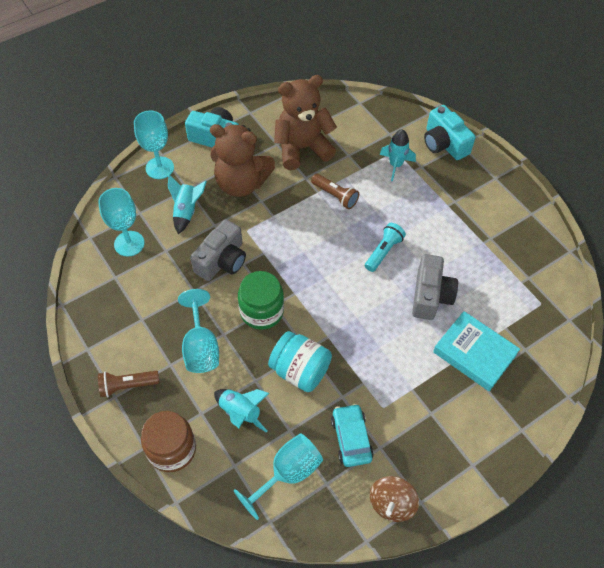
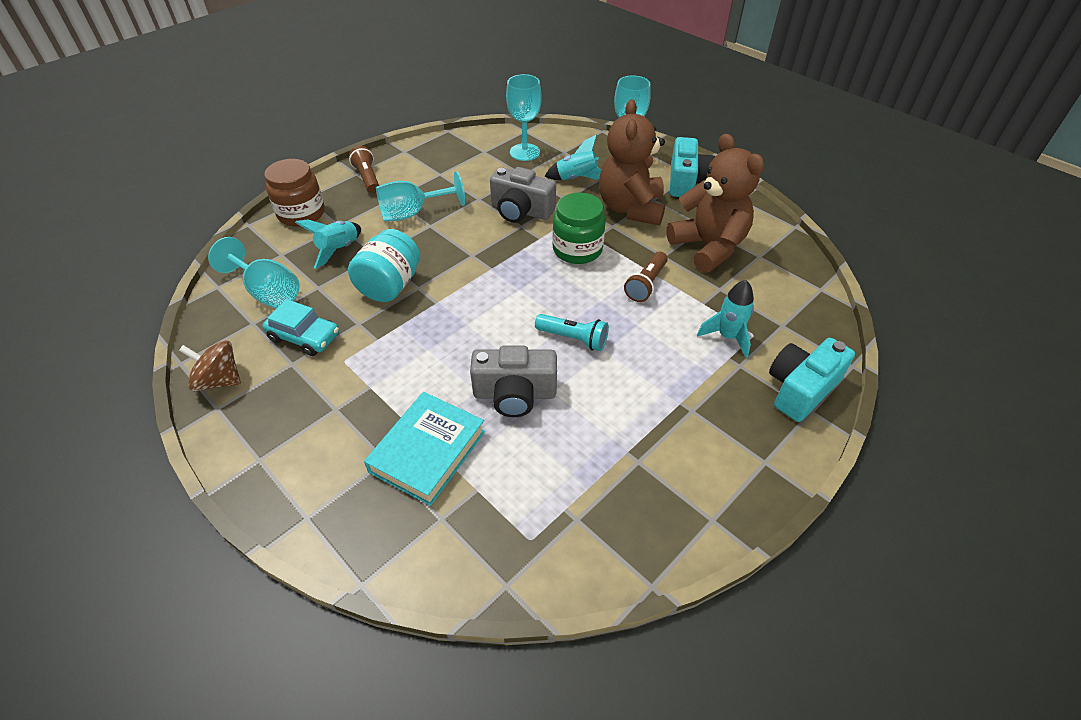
camera: 80 degrees right, 10 degrees down
green jar [238,271,284,330] -> green jar moved to [552,193,606,264]
turquoise car [331,404,374,467] -> turquoise car turned 45 degrees clockwise [262,299,339,356]

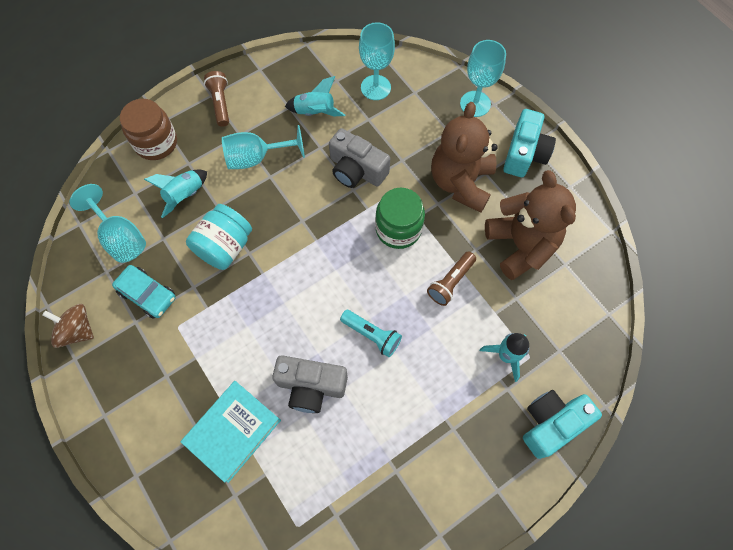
camera: 10 degrees right, 20 degrees up
turquoise rocket [545,135,601,180] -> turquoise rocket moved to [285,76,345,116]

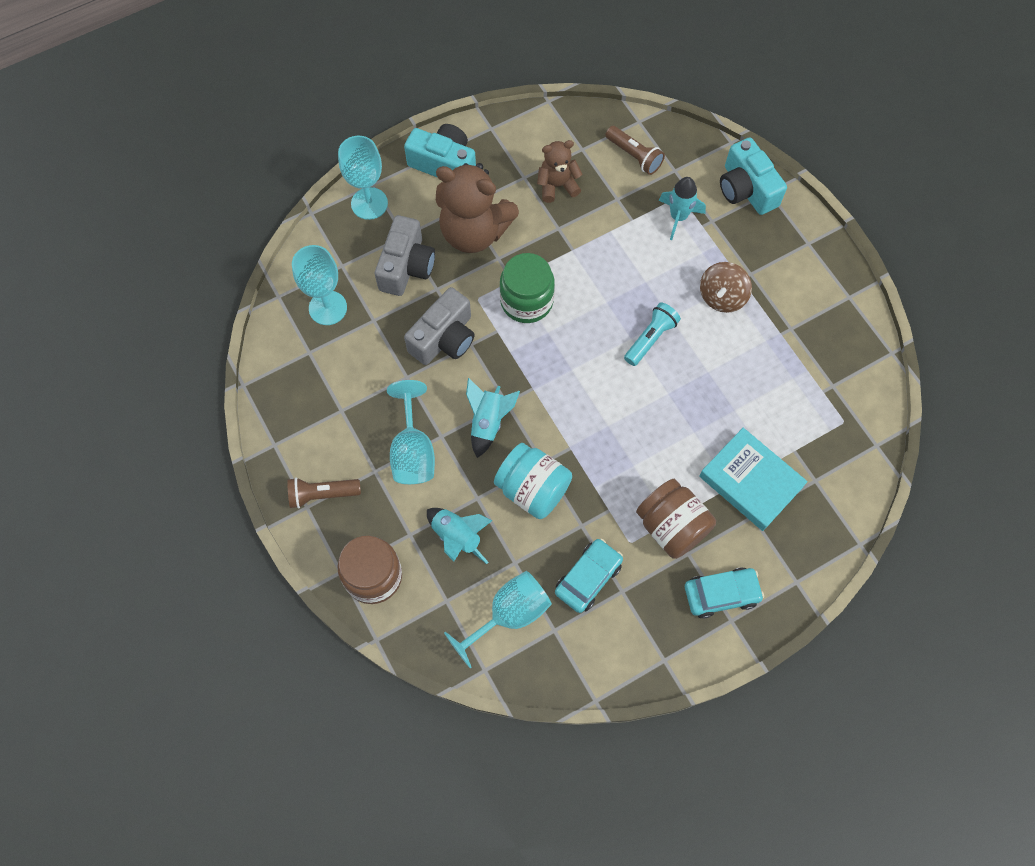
camera: 85 degrees left, 0 degrees up
brown spinning top [42,304,94,348] -> brown spinning top moved to [700,262,752,313]
grey camera [272,355,348,413] -> grey camera moved to [375,215,435,296]
turquoise rocket [285,76,345,116] -> turquoise rocket moved to [466,378,520,458]
brown flashlight [427,251,476,306] -> brown flashlight moved to [605,126,665,175]
brown teddy bear [485,170,576,280] -> brown teddy bear [537,140,582,203], size x0.55
none -> brown jar [636,479,716,559]
none -> turquoise car [685,567,764,619]

